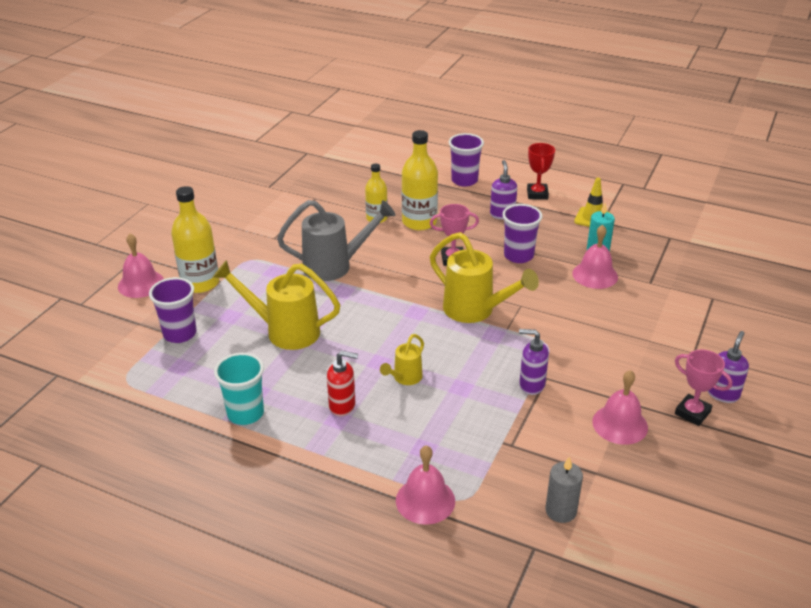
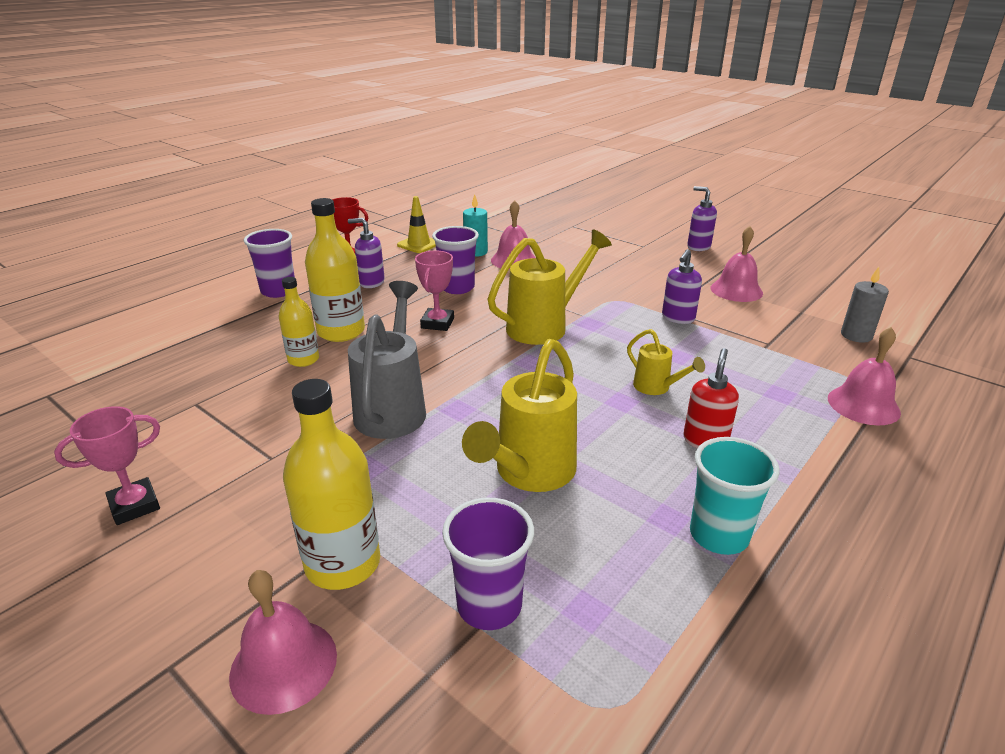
camera: 75 degrees left, 5 degrees down
pink trophy [675,350,732,426] -> pink trophy moved to [54,406,160,525]

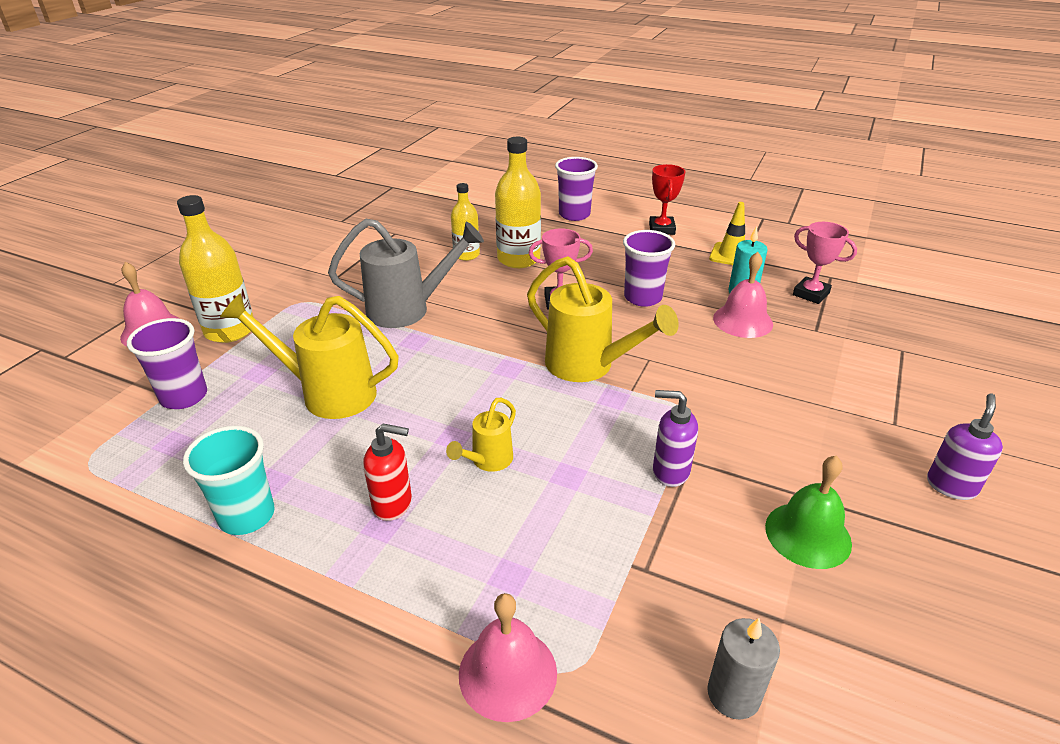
camera: 75 degrees right, 5 degrees up
pink trophy [54,406,160,525] -> pink trophy moved to [793,222,857,304]
purple soap dispenser [348,218,385,288] -> none
pink bell [711,226,763,302] -> green bell [765,455,852,569]

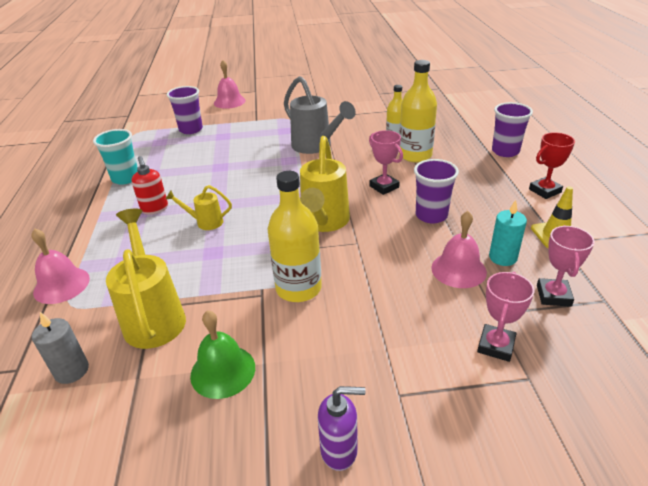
camera: 60 degrees right, 0 degrees up
yellow bottle [177,195,253,343] -> yellow bottle moved to [267,171,322,302]
yellow watering can [220,293,399,419] -> yellow watering can moved to [106,209,186,349]
purple soap dispenser [653,390,698,487] -> none
none -> pink trophy [477,272,534,362]

